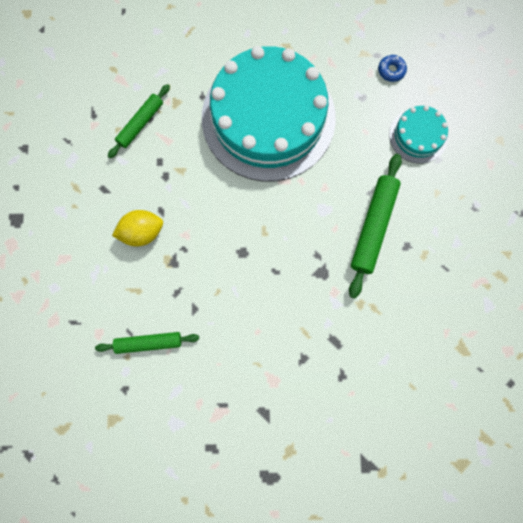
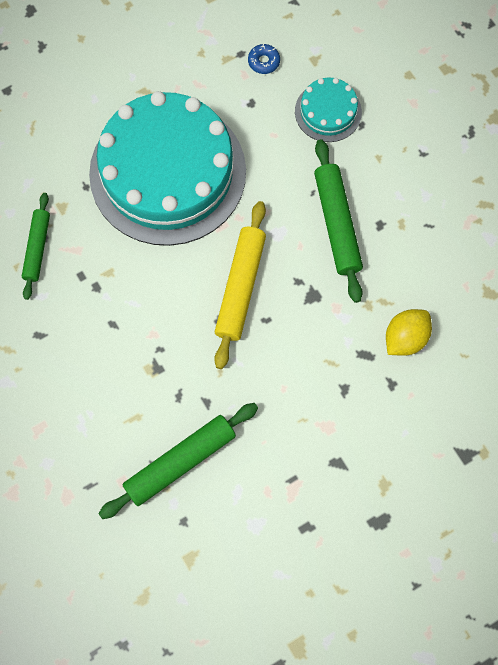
camera: 30 degrees left, 5 degrees down
green rolling pin [95,332,199,354] -> green rolling pin [99,403,258,519], size x1.56
yellow lemon [112,210,163,247] -> yellow lemon moved to [386,309,432,356]
none -> yellow rolling pin [214,201,266,369]

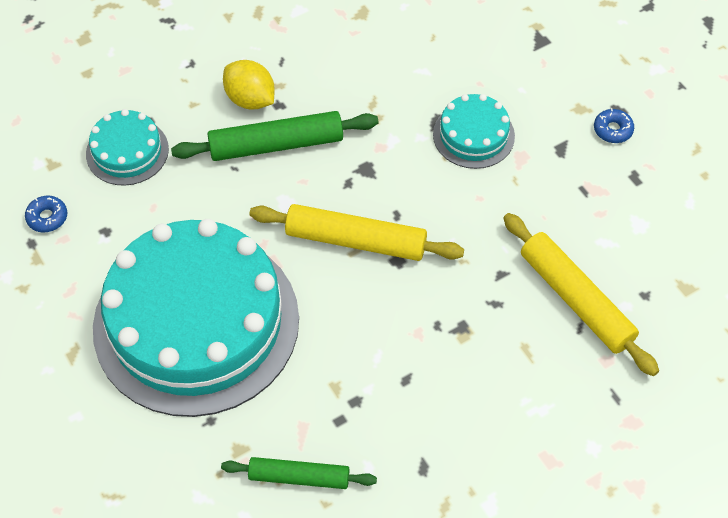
camera: 90 degrees left, 15 degrees down
green rolling pin [99,403,258,519] -> yellow rolling pin [504,213,659,376]
yellow lemon [386,309,432,356] -> yellow lemon moved to [223,60,275,110]
none -> turquoise cake [433,94,515,169]
none -> blue donut [594,108,634,143]

